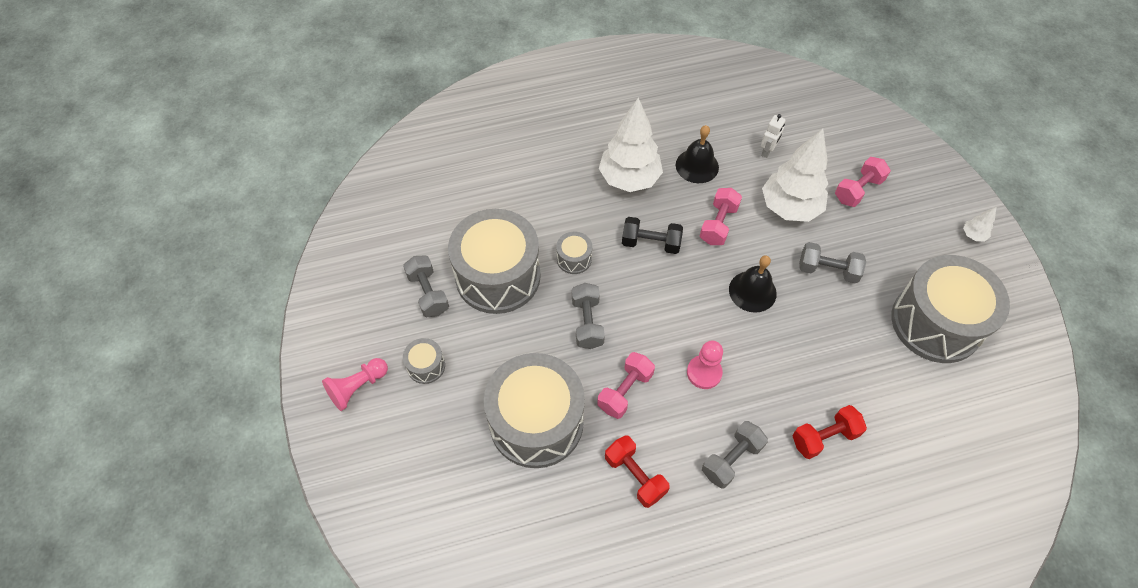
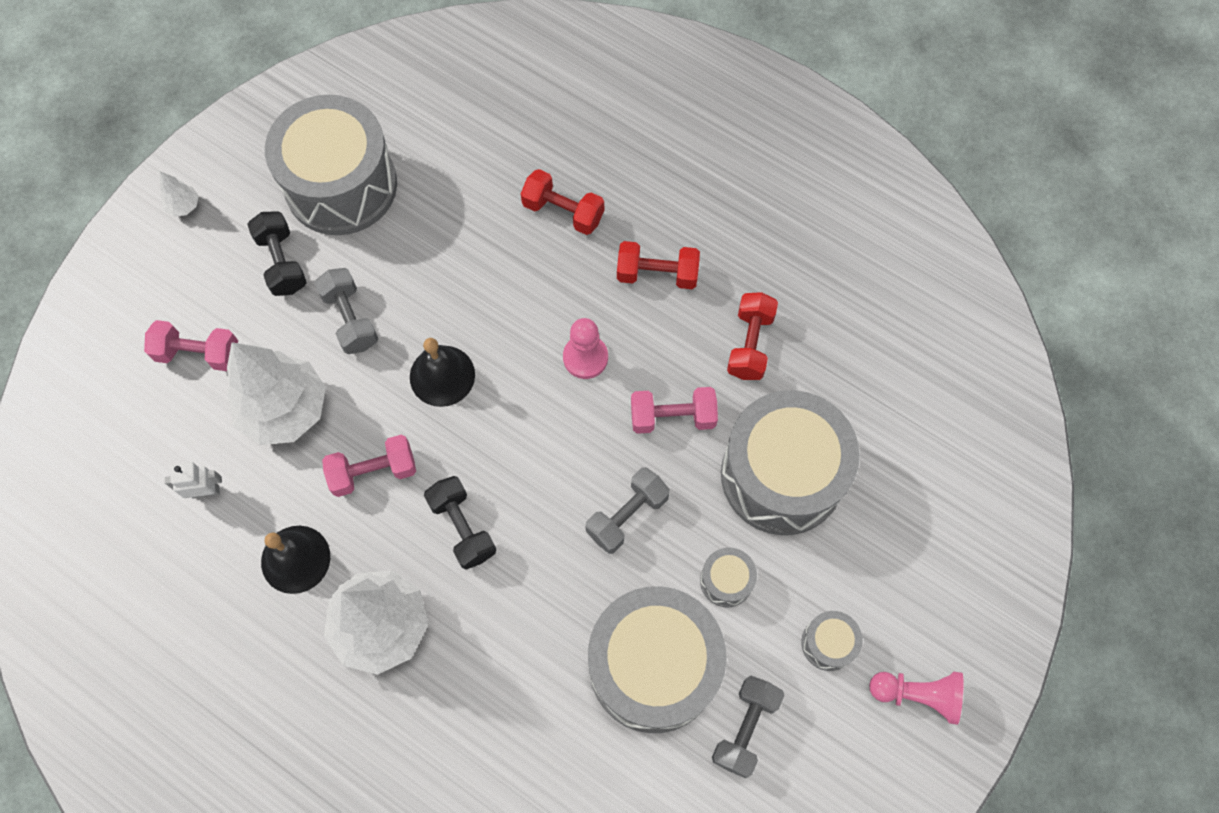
camera: 130 degrees left, 10 degrees up
grey drum [556,232,592,274] -> grey drum moved to [700,547,757,608]
grey dumbbell [702,421,768,489] -> red dumbbell [617,241,700,289]
none -> black dumbbell [247,211,307,296]

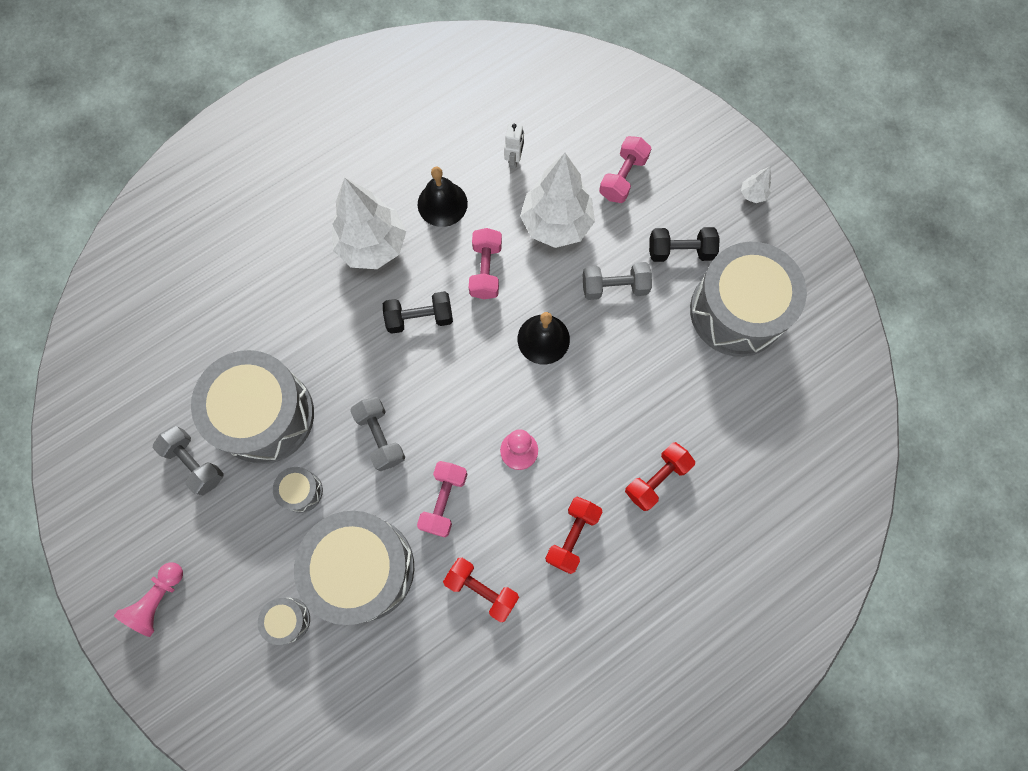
camera: 110 degrees right, 5 degrees up
grey drum [801,611,863,671] -> grey drum moved to [258,598,310,645]

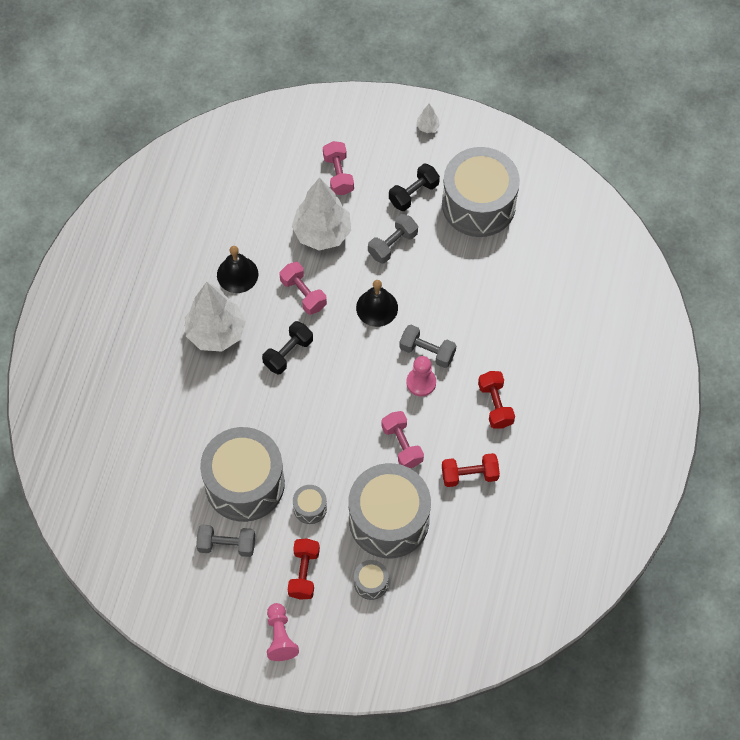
camera: 40 degrees left, 10 degrees down
grey dumbbell [350,397,405,471] -> grey dumbbell moved to [399,325,456,368]
white robot [504,123,524,169] -> none
red dumbbell [625,442,695,511] -> red dumbbell moved to [288,539,320,600]

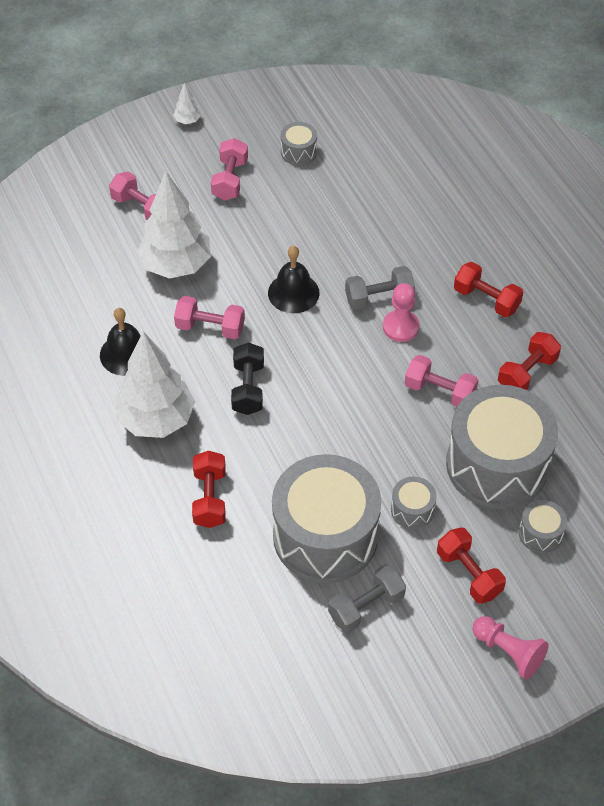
camera: 40 degrees left, 10 degrees down
grey dumbbell [368,214,418,263] -> none
black dumbbell [389,164,440,211] -> pink dumbbell [211,138,248,201]
grey drum [442,147,520,237] -> grey drum [280,122,317,166], size x0.42
none -> red dumbbell [192,451,226,528]

